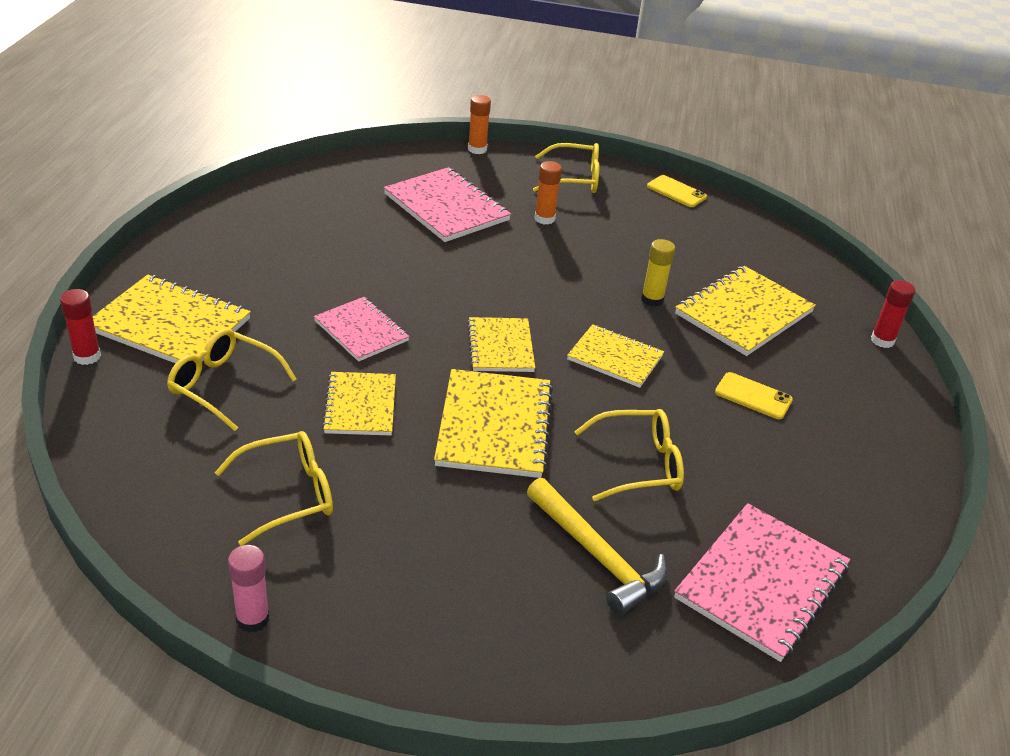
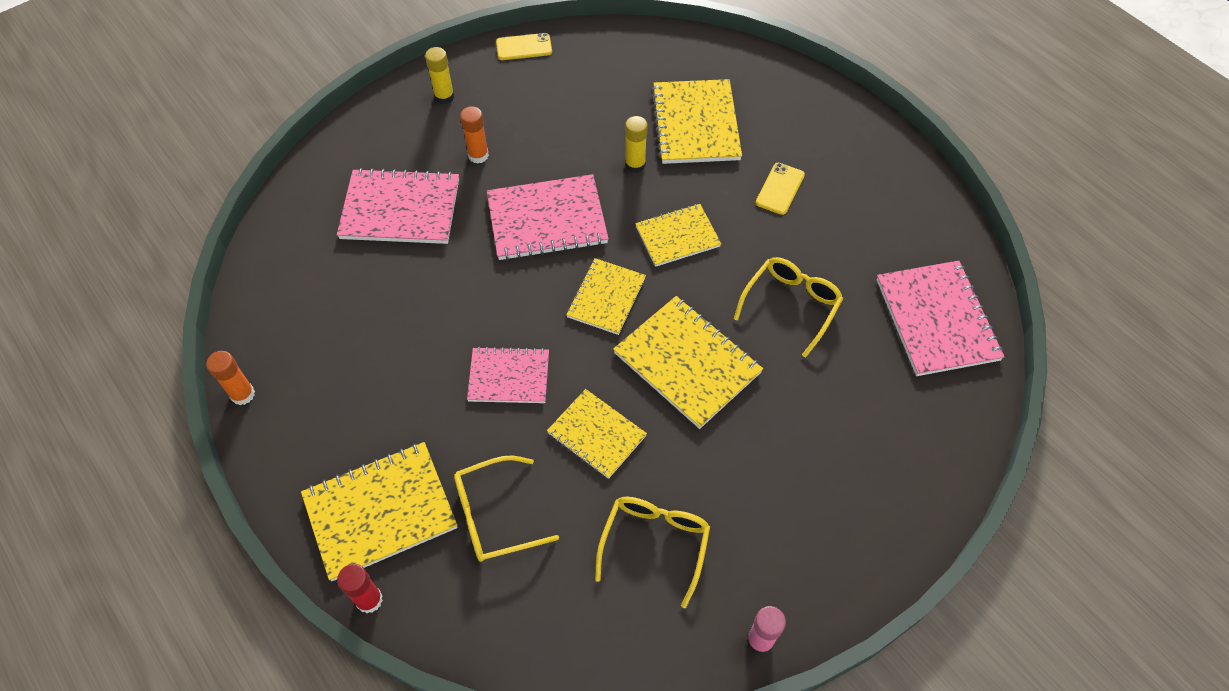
camera: 45 degrees left, 20 degrees up
yellow notebook [467,317,535,372] -> yellow notebook turned 75 degrees clockwise [566,258,646,335]
orange glue stick [468,95,491,154] -> orange glue stick moved to [206,351,255,405]
yellow hammer [527,478,668,616] -> none
yellow glasses [533,143,599,193] -> yellow glue stick [425,47,454,104]
yellow phone [715,372,793,419] -> yellow phone turned 45 degrees counterclockwise [756,163,805,215]
red glue stick [871,280,915,348] -> none
none -> pink notebook [487,174,609,261]

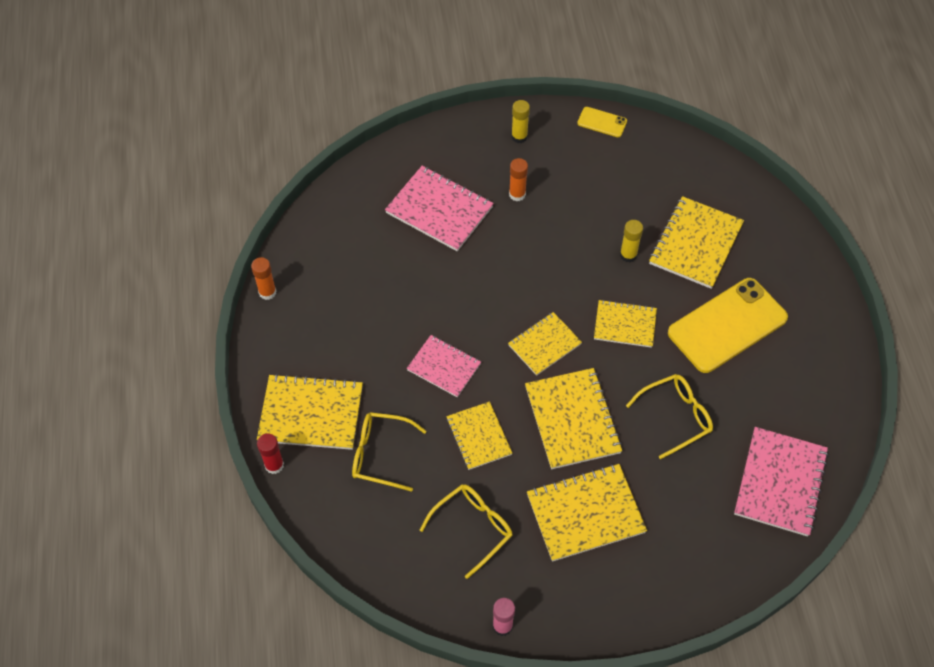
camera: 30 degrees right, 0 degrees up
pink notebook [487,174,609,261] -> none
yellow phone [756,163,805,215] -> yellow phone [668,278,788,373], size x2.22
none -> yellow notebook [527,464,647,562]

